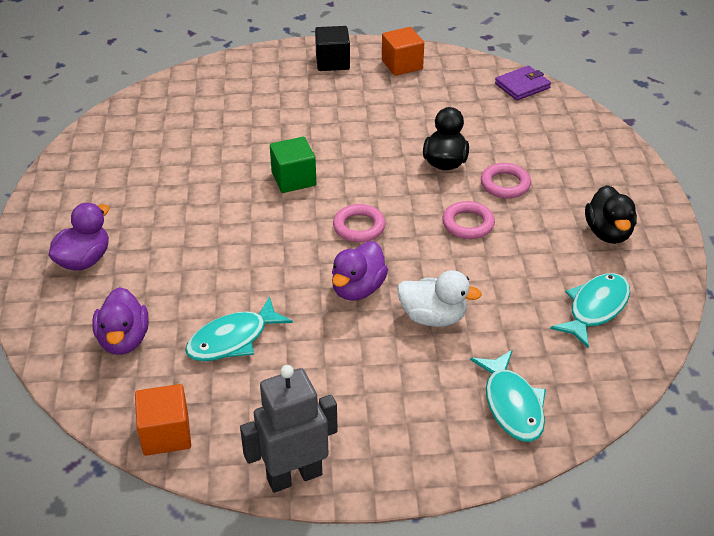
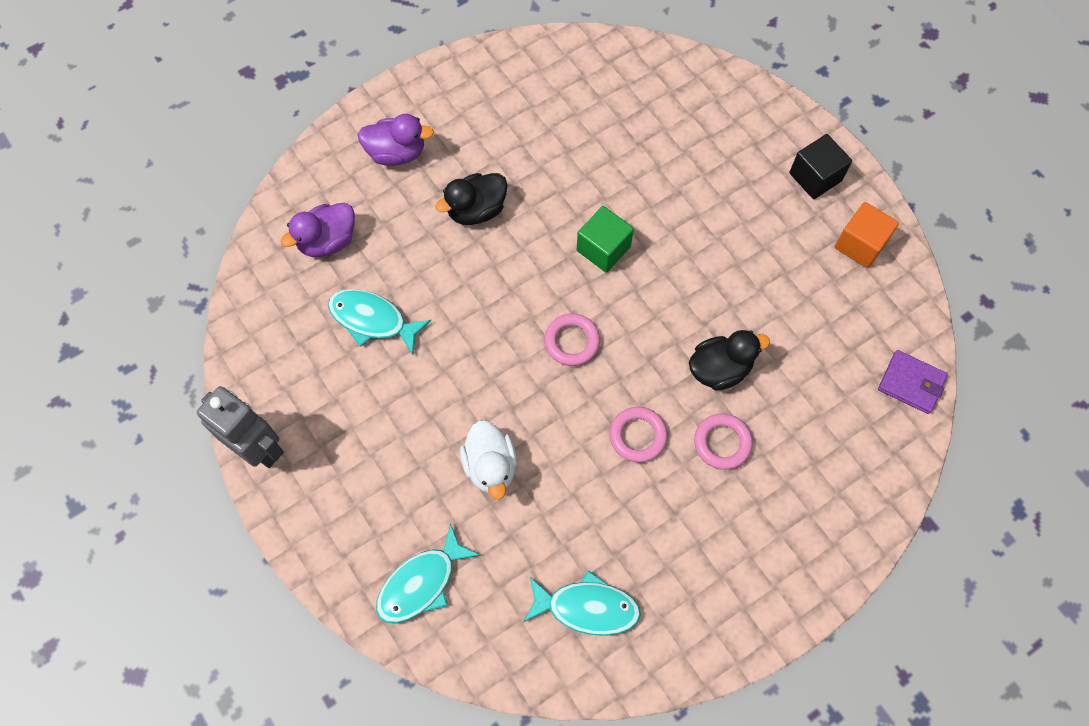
camera: 60 degrees right, 25 degrees up
orange cube [135,384,191,456] -> none
purple duck [332,241,388,301] -> none
black duck [585,185,637,244] -> black duck moved to [435,173,507,225]

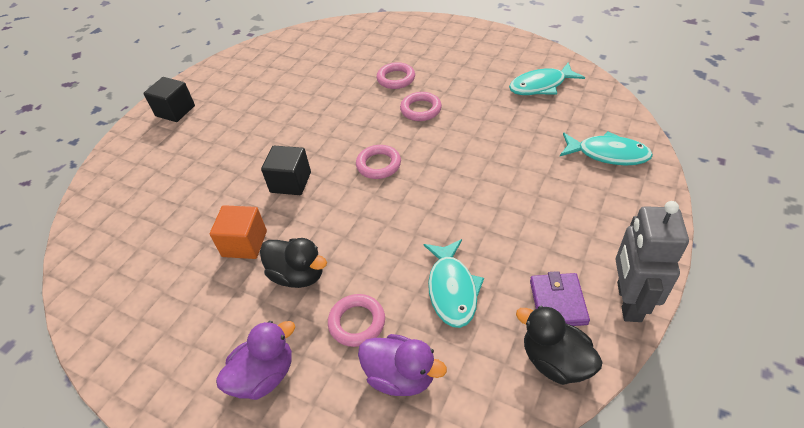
camera: 115 degrees left, 20 degrees down
purple duck [358,114,434,166] -> purple duck turned 75 degrees clockwise [216,321,295,400]
white duck [460,420,517,500] -> none
turquoise fish [523,570,641,636] -> turquoise fish turned 90 degrees counterclockwise [509,62,585,95]
green cube [577,206,634,273] -> black cube [261,146,311,195]
black duck [689,330,770,391] -> black duck moved to [516,305,603,385]
orange cube [834,202,899,268] -> orange cube moved to [210,205,267,259]
purple wallet [878,350,948,414] -> purple wallet moved to [530,271,590,326]
none -> pink ring [328,294,385,347]

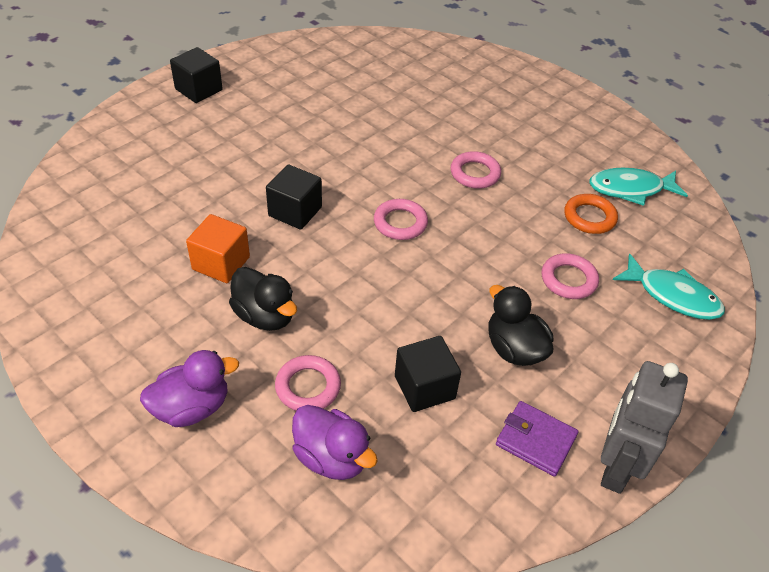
camera: 10 degrees right, 0 degrees up
pink ring [376,62,415,89] -> pink ring moved to [542,254,599,299]
turquoise fish [424,239,484,328] -> black cube [395,336,461,412]
black duck [516,305,603,385] -> black duck moved to [488,285,553,366]
purple wallet [530,271,590,326] -> purple wallet turned 75 degrees counterclockwise [496,401,578,477]
none -> orange ring [565,194,618,234]

